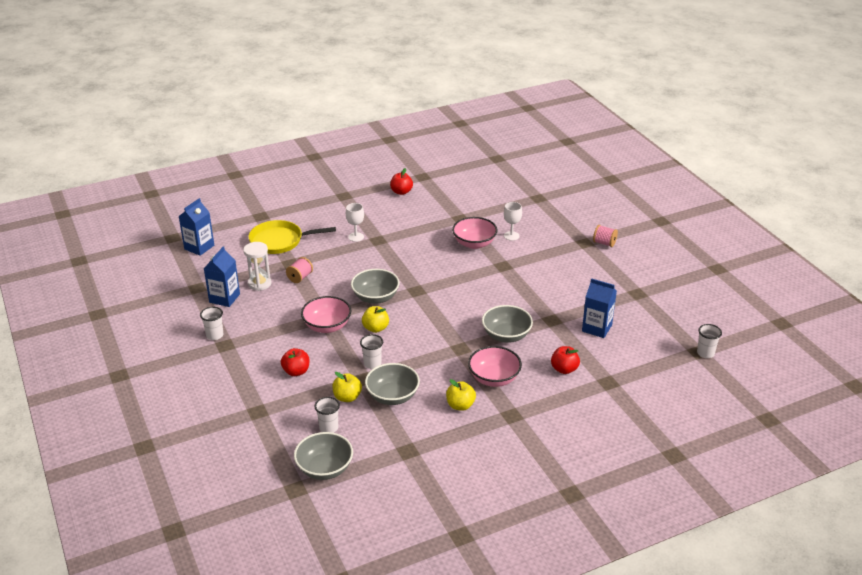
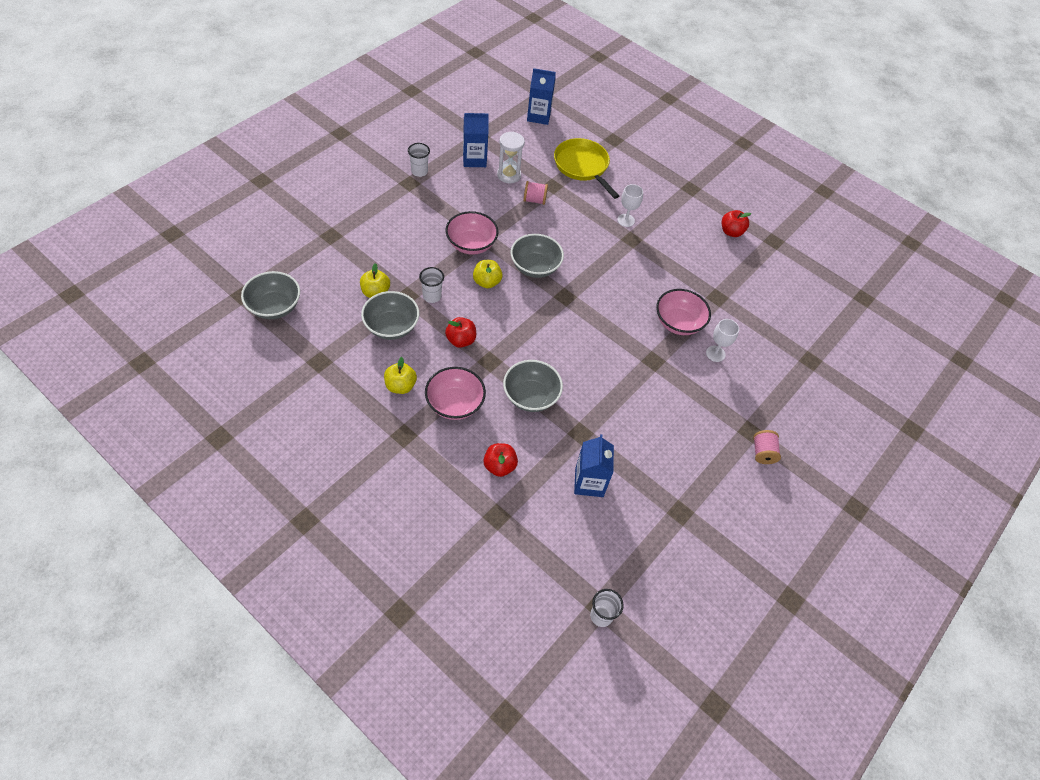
camera: 60 degrees right, 20 degrees up
red apple [281,348,310,376] -> red apple moved to [445,317,476,348]
white cup [315,397,340,433] -> none

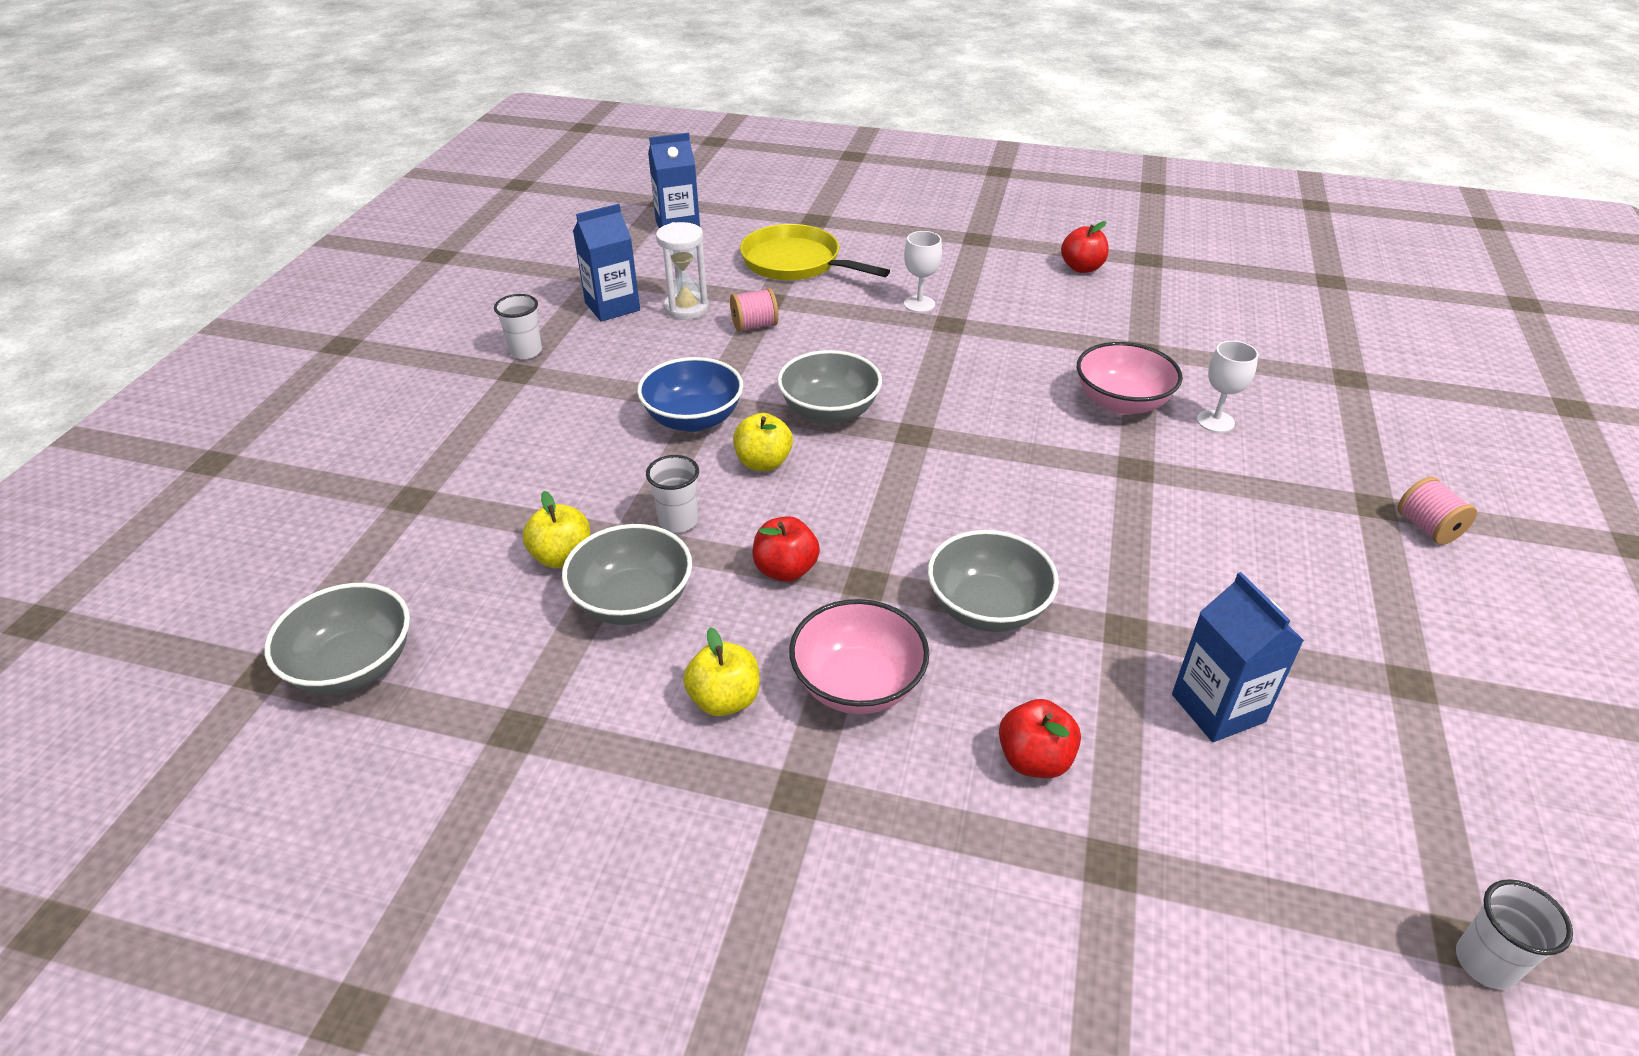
camera: 20 degrees left, 15 degrees down
pink bowl [445,211,498,255] -> blue bowl [637,357,743,432]

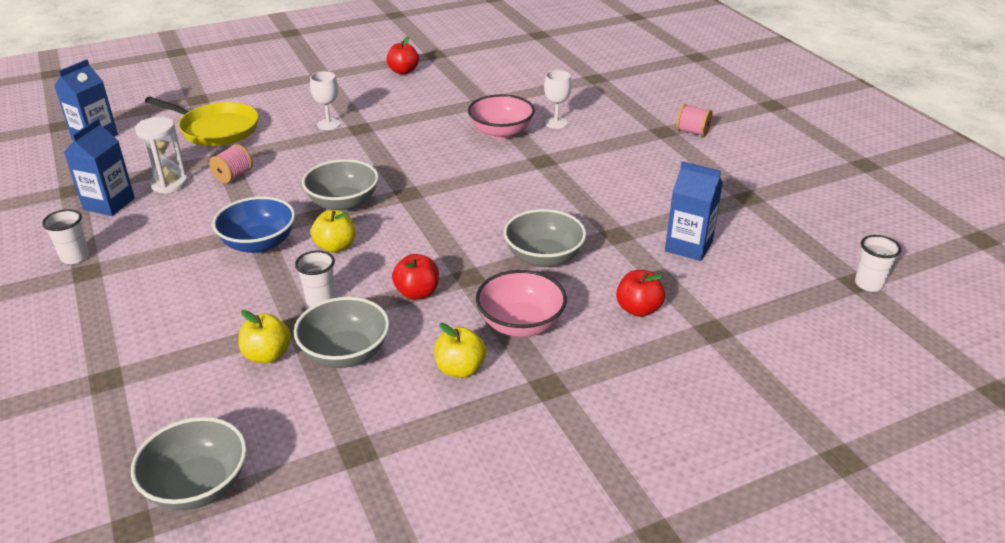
camera: 40 degrees left, 5 degrees down
yellow pan [740,224,890,280] -> yellow pan turned 150 degrees counterclockwise [145,97,259,146]

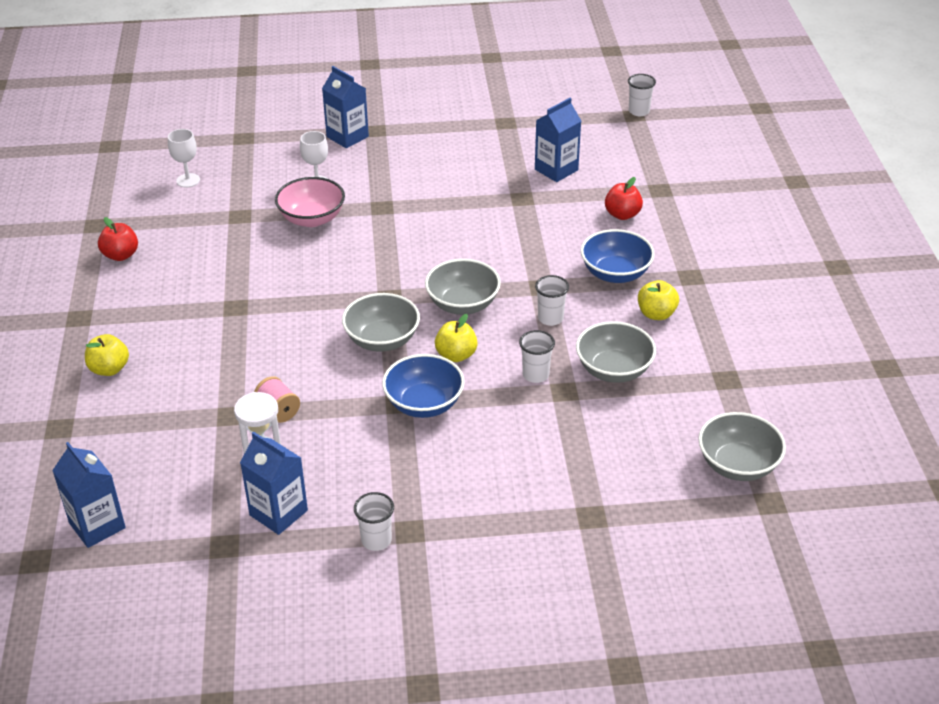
camera: 70 degrees left, 5 degrees up
yellow pan [145,97,259,146] -> none
yellow apple [239,310,291,363] -> yellow apple moved to [85,334,129,376]
white goblet [310,71,340,130] -> white goblet moved to [168,129,200,187]
red apple [392,254,439,300] -> white cup [535,275,569,326]
pink bowl [476,270,567,337] -> blue bowl [581,229,655,283]
grey bowl [504,209,586,267] -> grey bowl moved to [425,259,501,315]
pink spool [676,104,713,137] -> none
none -> blue carton [322,66,369,148]

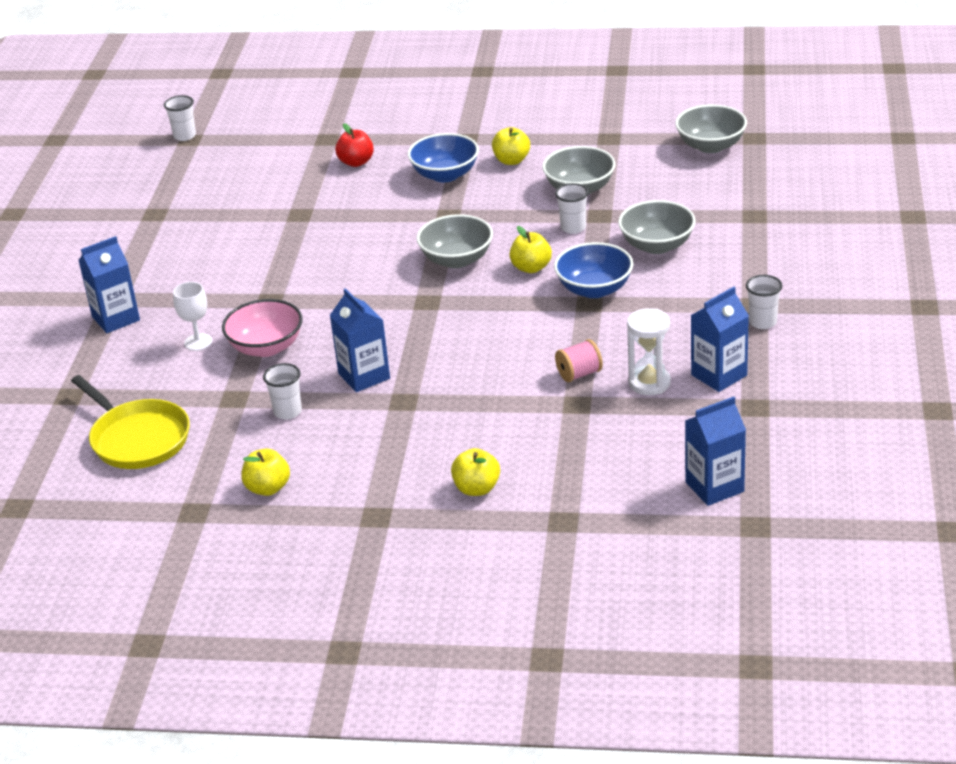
camera: 75 degrees left, 5 degrees down
red apple [98,217,138,261] -> yellow apple [241,449,290,496]
white goblet [168,129,200,187] -> yellow pan [71,375,190,469]
grey bowl [342,293,420,352] -> grey bowl moved to [618,200,696,254]
blue carton [535,98,581,182] -> blue carton moved to [330,288,390,392]
white cup [535,275,569,326] -> white cup moved to [263,363,302,420]

